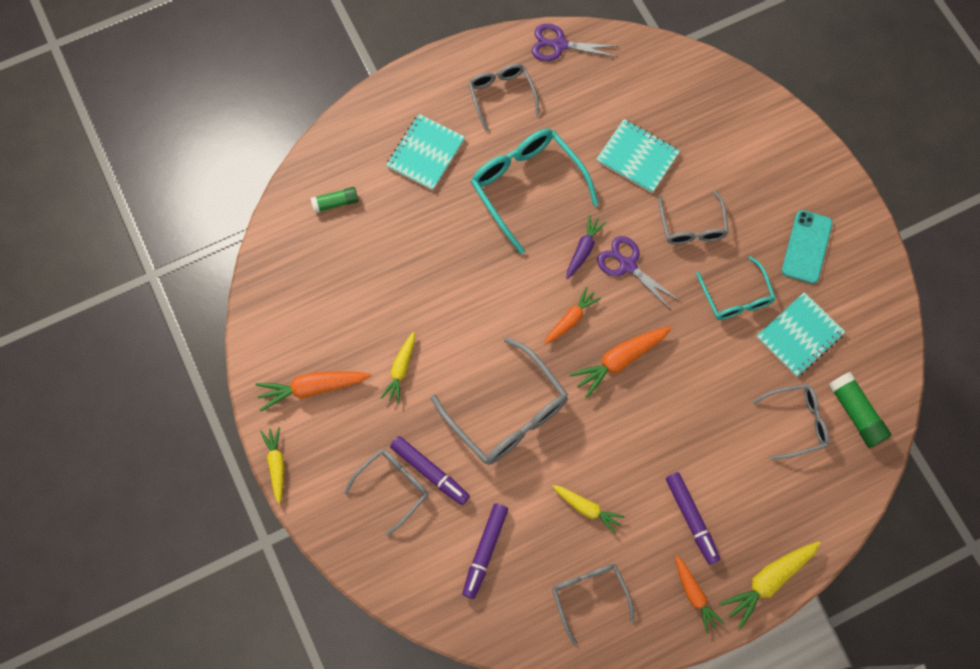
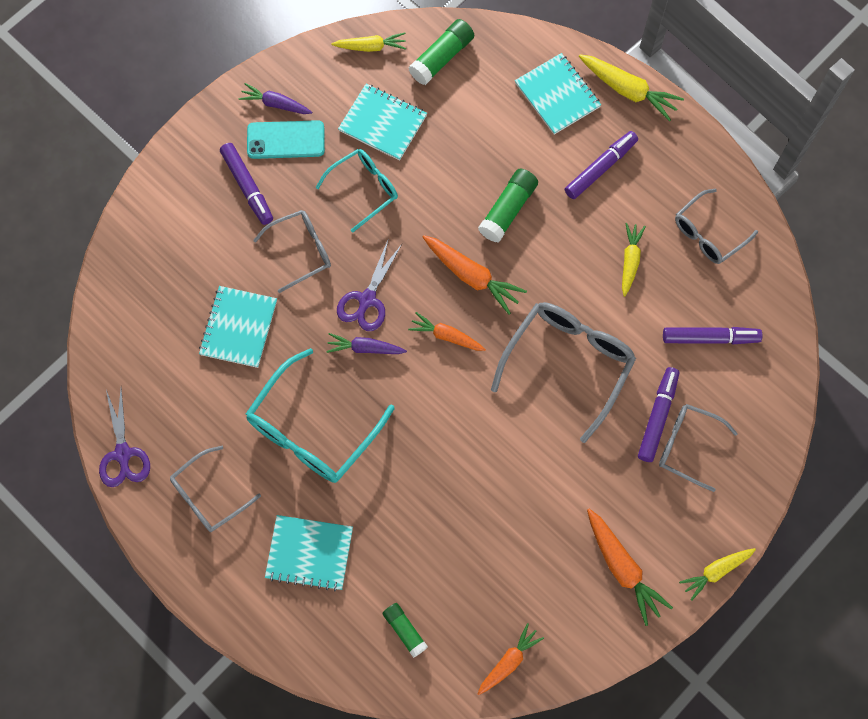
camera: 110 degrees left, 0 degrees up
yellow carrot [381,331,415,403] -> yellow carrot moved to [332,33,406,52]
orange carrot [675,555,725,634] -> orange carrot moved to [477,623,544,695]
grey glasses [752,384,829,460] -> none
none -> purple marker [220,143,273,225]
none -> purple carrot [238,83,312,114]
none -> green glue stick [478,169,538,242]
none -> turquoise notebook [515,53,601,135]

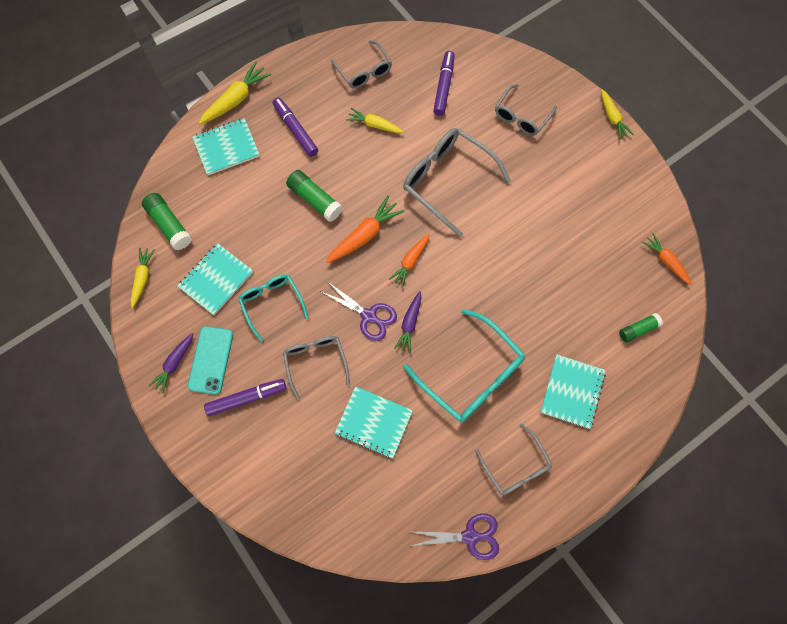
camera: 80 degrees left, 0 degrees up
orange carrot [587,509,673,626] -> none
purple marker [638,367,679,462] -> none

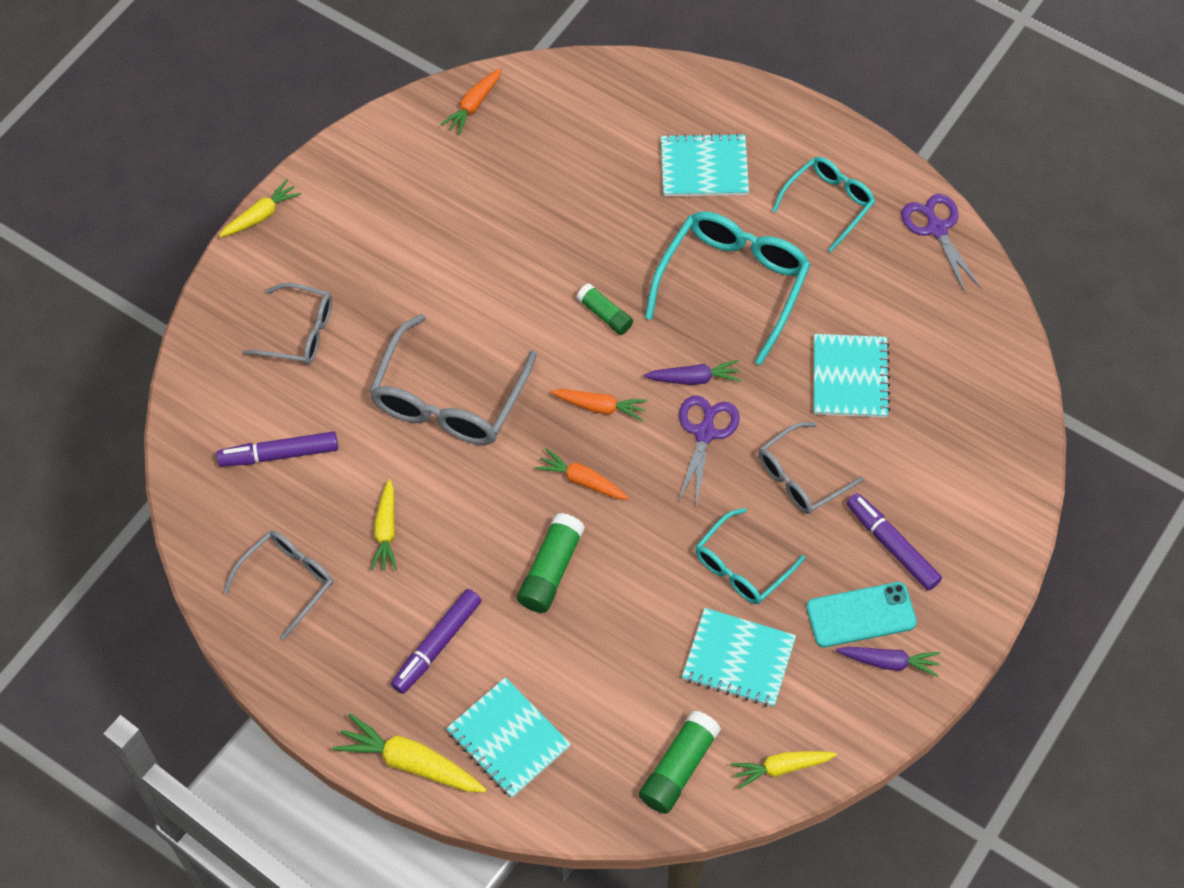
camera: 110 degrees left, 10 degrees down
orange carrot [326,196,405,263] -> orange carrot [535,448,629,500], size x0.66
grey glasses [475,423,552,496] -> turquoise glasses [772,157,875,252]
green glue stick [619,313,663,343] -> green glue stick moved to [577,283,633,335]

